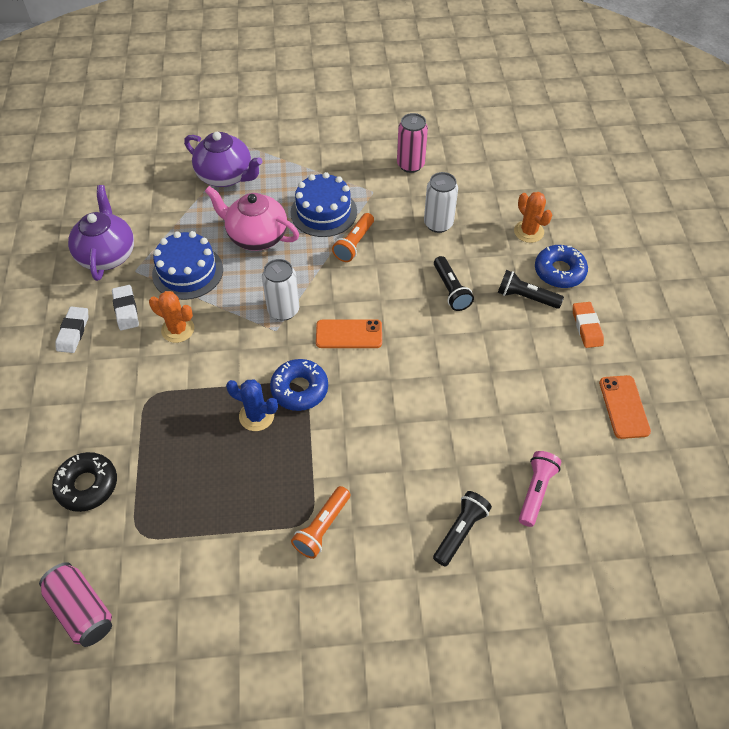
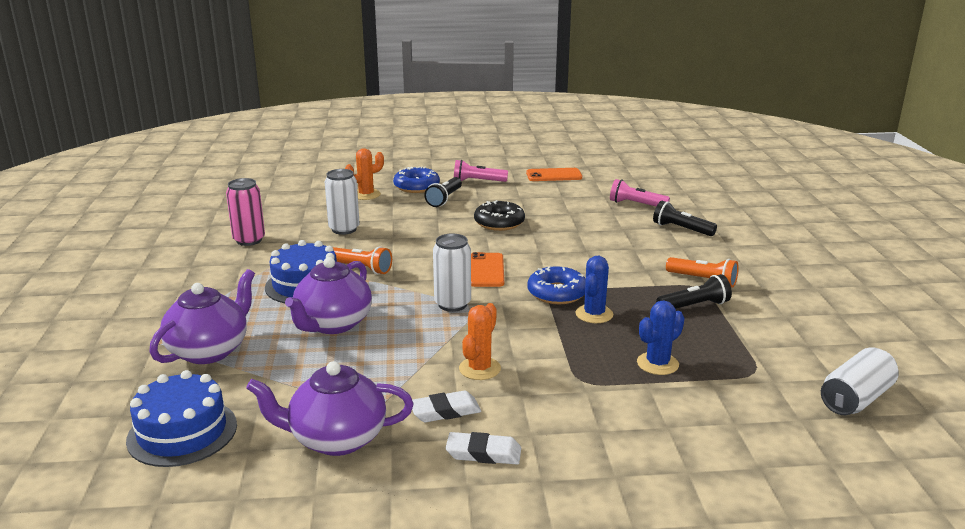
camera: 90 degrees left, 30 degrees down
pink can [39,562,112,647] -> white can [821,347,899,415]
black donut [52,452,117,512] -> black donut moved to [474,200,525,231]
blue cake [152,231,223,300] -> blue cake moved to [126,370,237,467]
pink teapot [205,186,299,251] -> purple teapot [285,257,372,334]
black flashlight [434,256,474,311] -> black flashlight moved to [656,274,732,309]
orange eraser [573,302,604,348] -> pink flashlight [454,160,508,182]
none -> blue cactus [637,300,685,375]

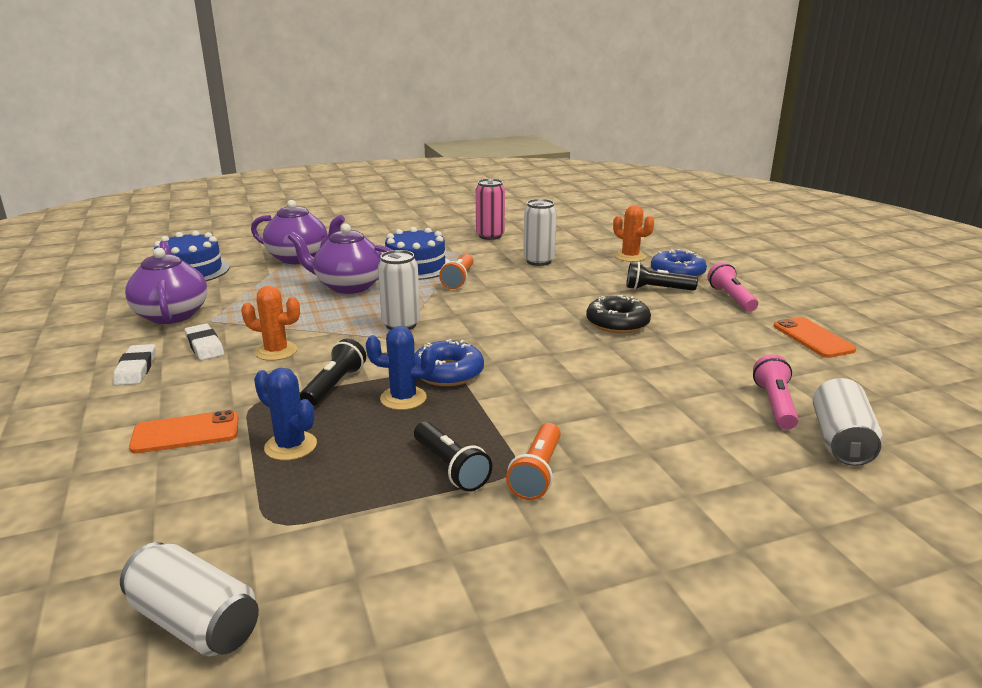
camera: 75 degrees right, 0 degrees up
orange phone [471,252,504,287] -> orange phone moved to [129,410,238,454]
black flashlight [653,200,717,236] -> black flashlight moved to [300,338,366,406]
none -> white can [813,378,883,466]

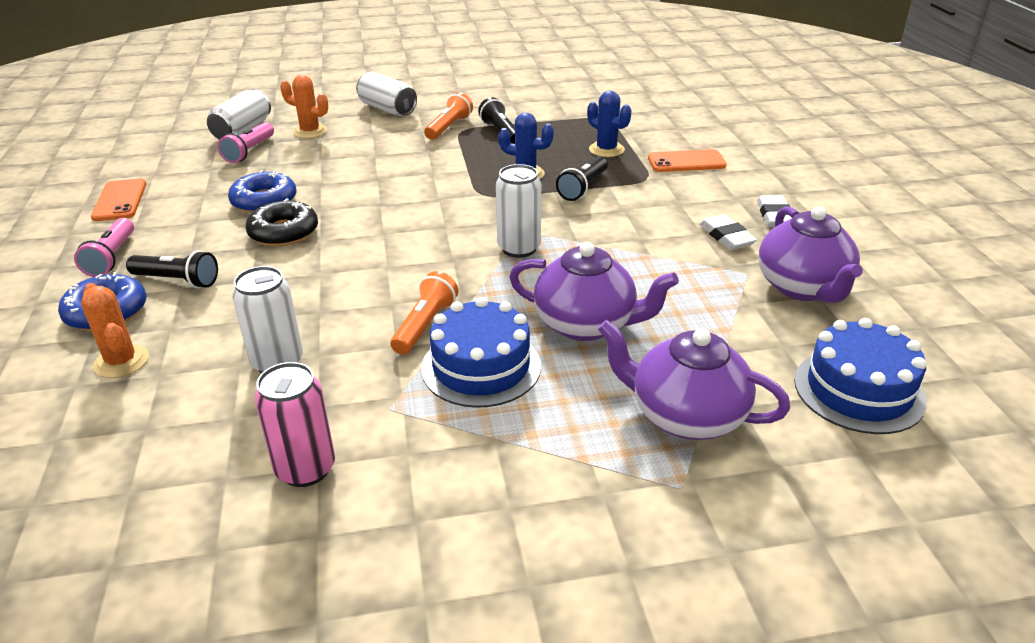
camera: 170 degrees left, 10 degrees up
white can [120,542,259,656] -> white can moved to [356,72,417,116]
orange cactus [241,286,300,361] -> orange cactus moved to [280,75,328,138]
blue donut [415,339,484,386] -> blue donut moved to [228,170,297,213]

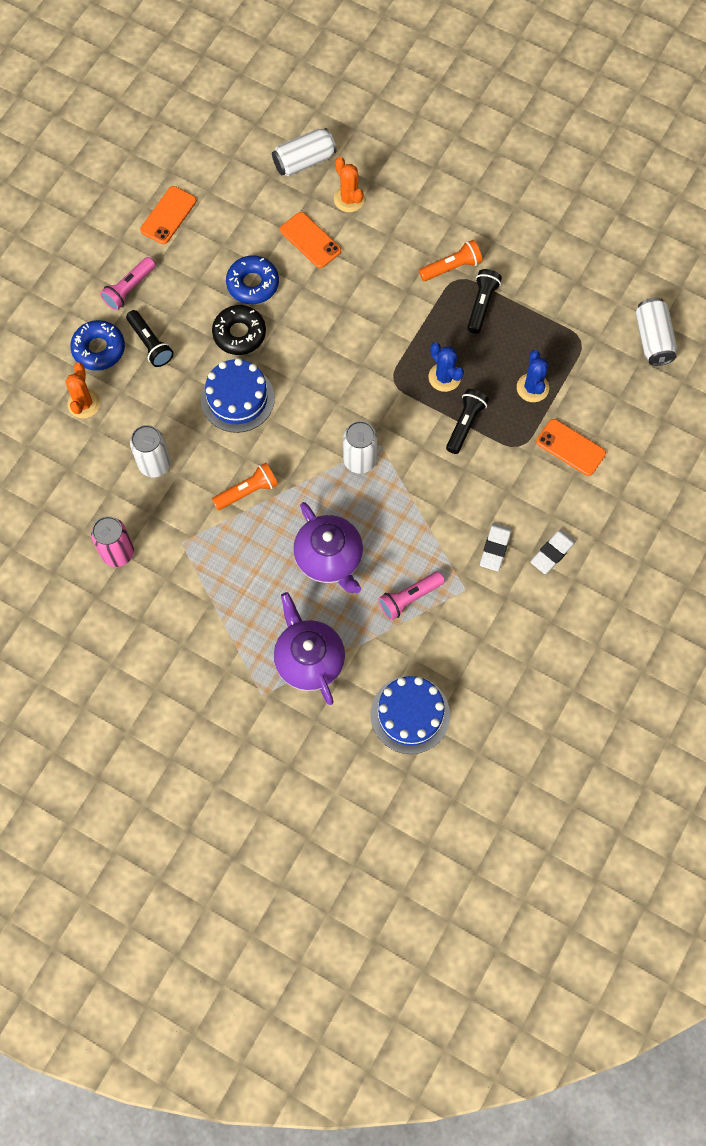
camera: 40 degrees right, 35 degrees up
pink flashlight [217,122,274,163] -> pink flashlight moved to [378,571,445,620]
white can [356,72,417,116] -> white can moved to [636,297,677,366]
blue cake [421,297,541,408] -> blue cake moved to [201,358,275,433]
black flashlight [556,156,608,201] -> black flashlight turned 135 degrees clockwise [446,389,489,454]
purple teapot [758,206,863,303] -> none
none -> orange phone [280,212,341,268]

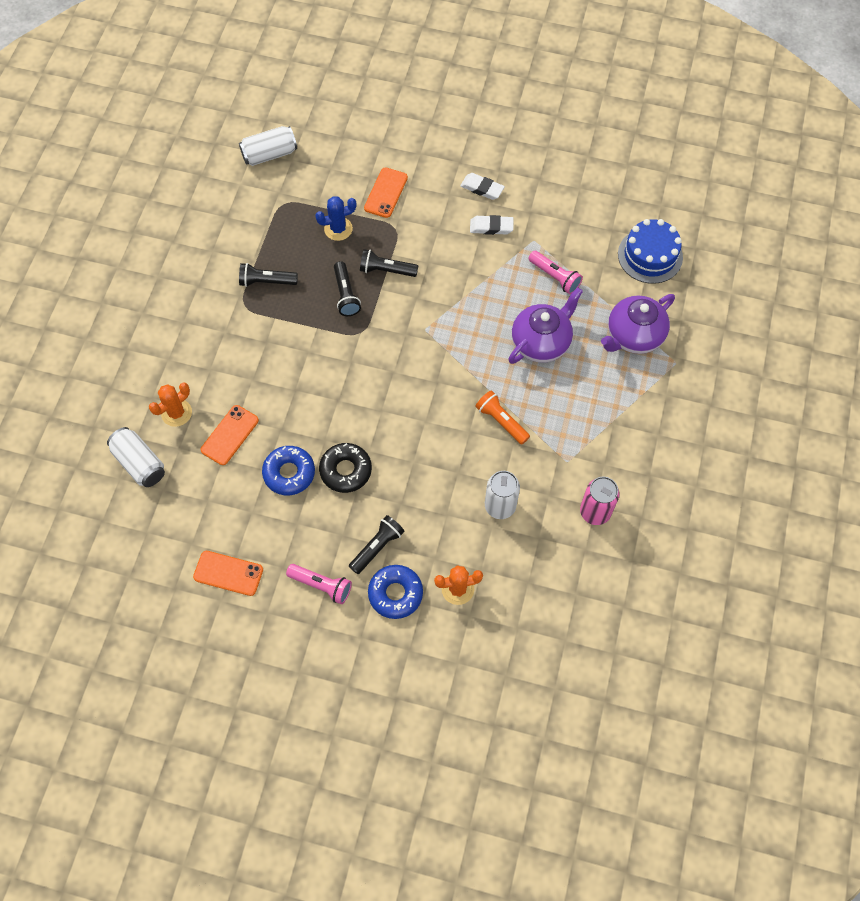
camera: 105 degrees left, 5 degrees down
blue cake [201,358,275,433] -> none
white can [343,421,377,474] -> none
orange flashlight [419,240,482,281] -> none
blue cactus [429,342,464,392] -> black flashlight [334,261,361,316]

